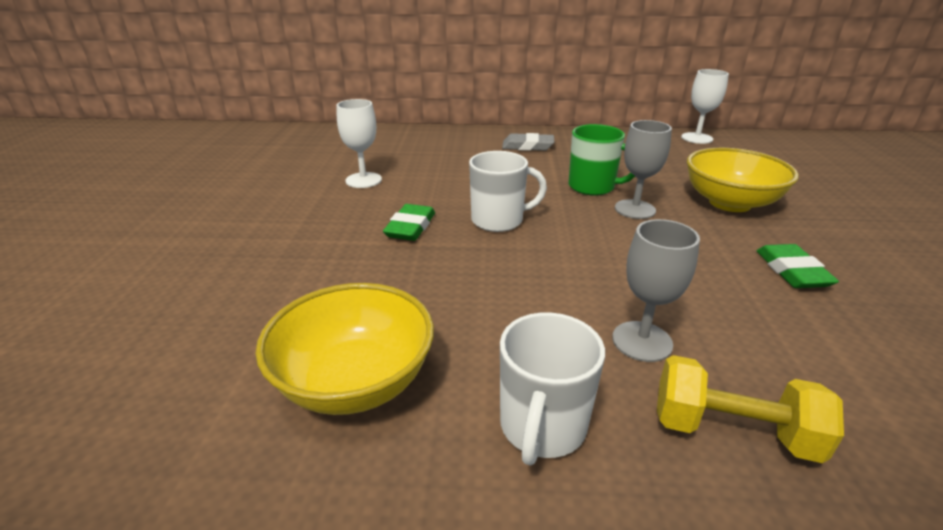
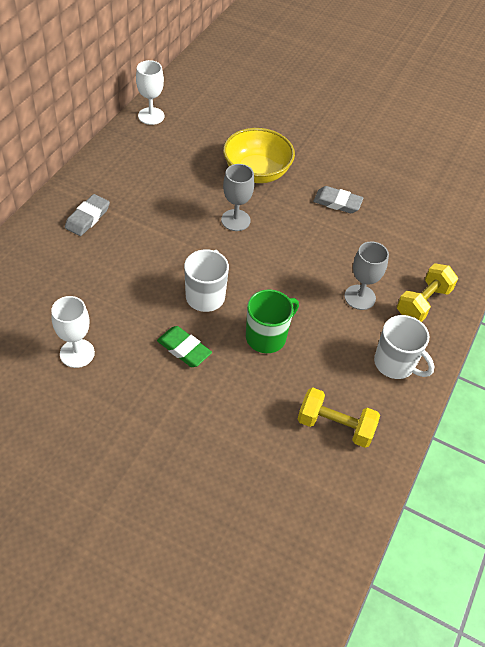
camera: 70 degrees left, 20 degrees up
yellow bowl [256,283,434,415] -> yellow dumbbell [298,387,380,448]
green mug [569,124,635,196] -> green mug moved to [246,290,299,353]
green eraser [757,244,839,288] -> grey eraser [313,186,364,213]

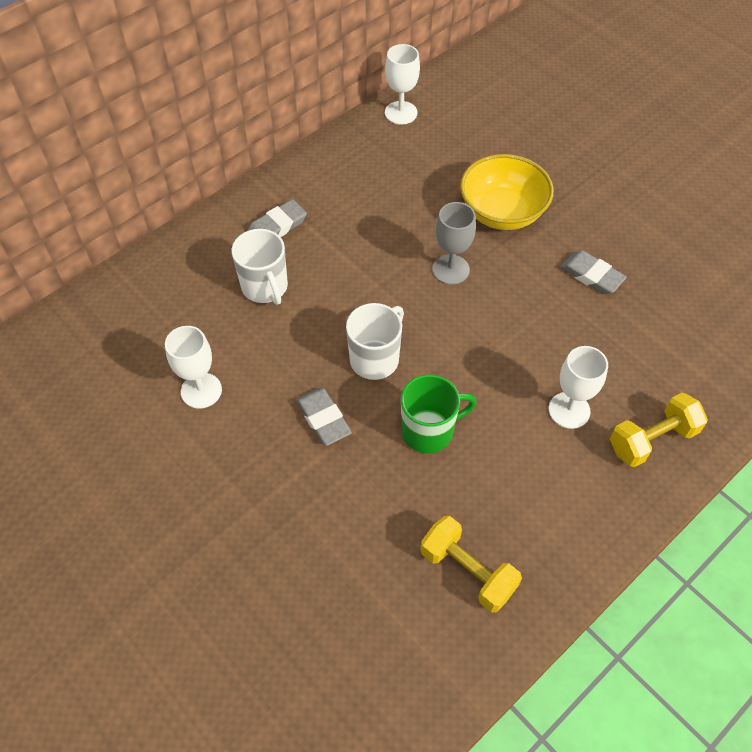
camera: 25 degrees right, 5 degrees up
green eraser [157,326,212,367] -> grey eraser [296,387,352,446]
grey goblet [344,241,389,310] -> white goblet [549,346,608,429]
white mug [374,315,434,379] -> white mug moved to [232,229,288,305]

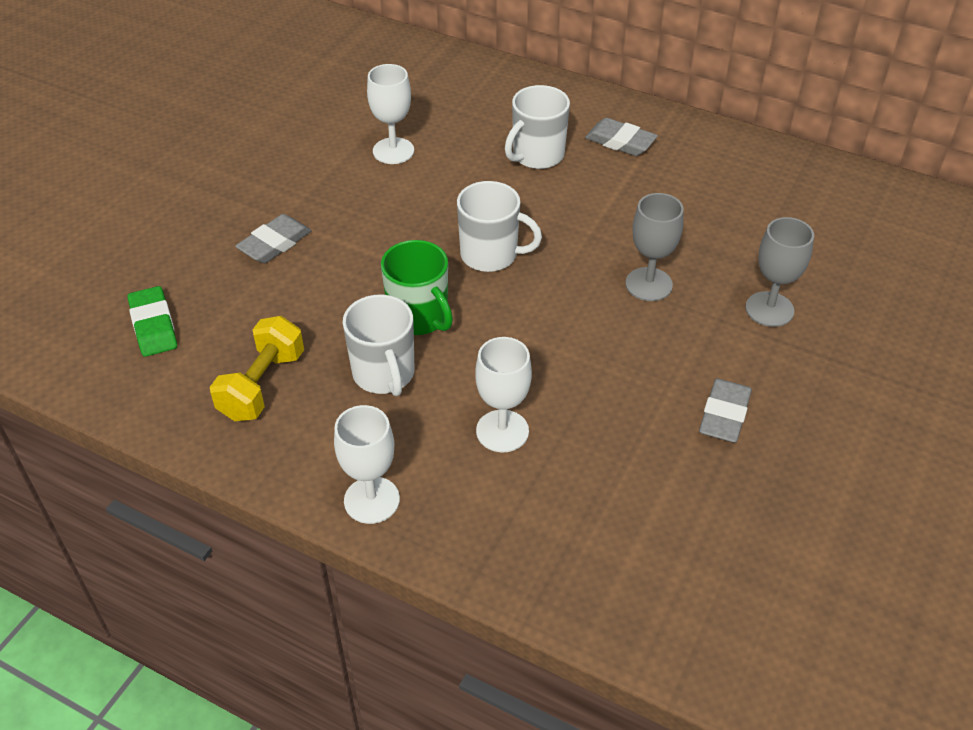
camera: 70 degrees right, 10 degrees down
grey eraser [296,387,352,446] -> grey eraser moved to [235,214,312,263]
white goblet [385,44,420,125] -> white goblet moved to [334,405,400,524]
yellow bowl [460,154,554,230] -> grey goblet [745,217,814,327]
yellow dumbbell [610,393,708,467] -> none
none -> green eraser [128,286,177,357]
none -> white mug [343,295,414,396]

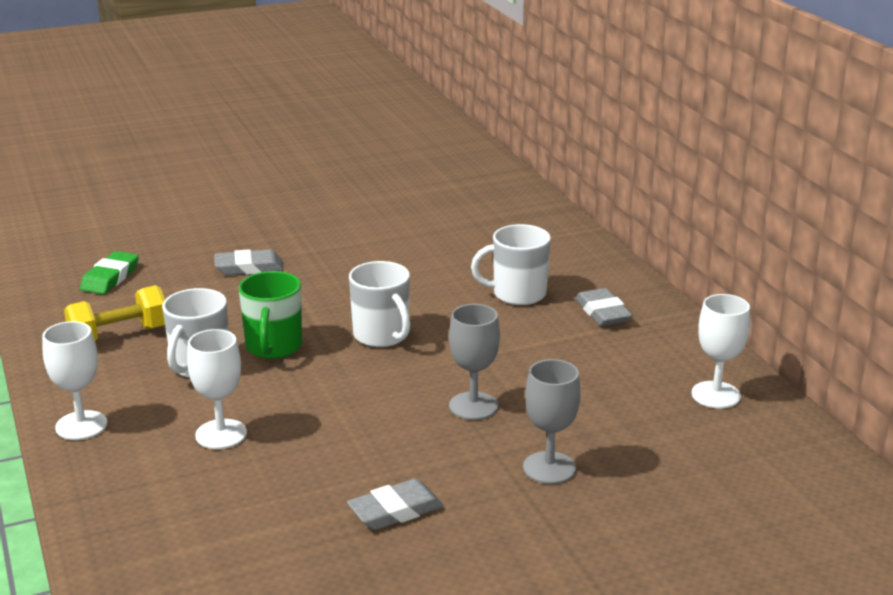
camera: 40 degrees right, 20 degrees down
white goblet [367,64,414,164] -> white goblet moved to [692,294,750,409]

